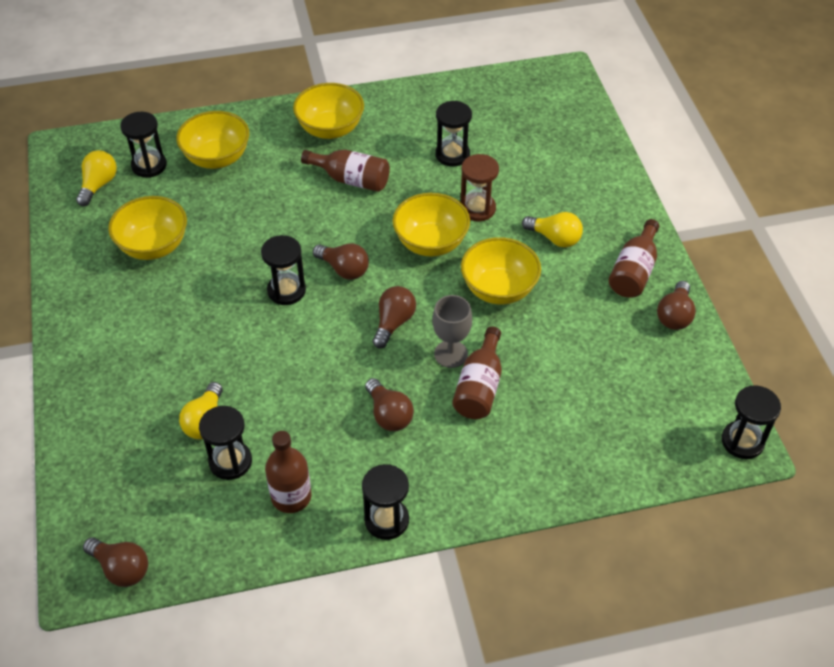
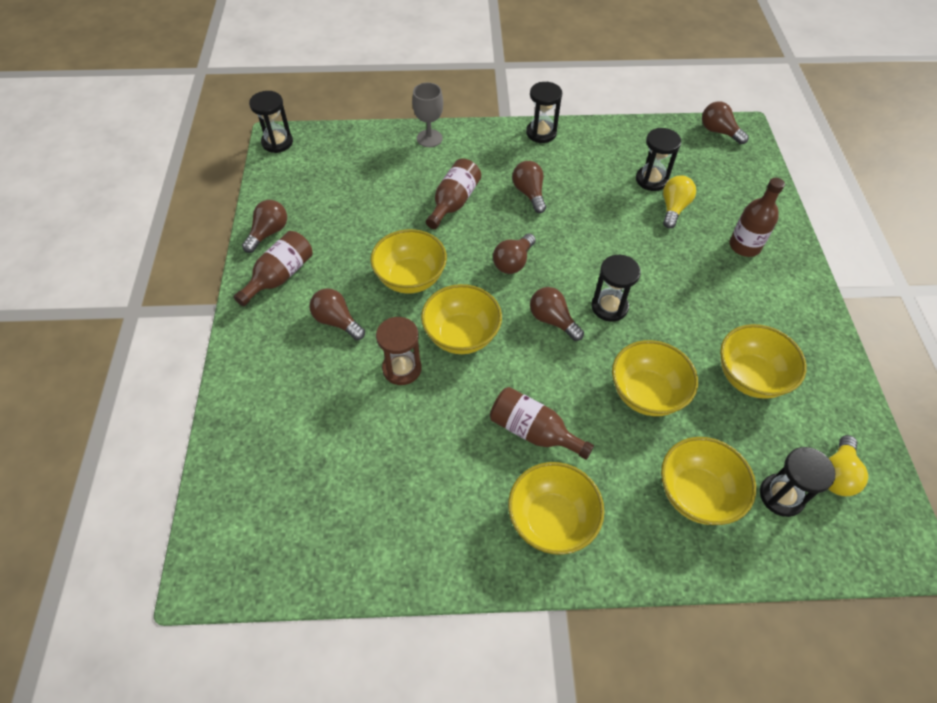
camera: 170 degrees left, 5 degrees up
brown bottle [265,431,311,513] -> brown bottle moved to [729,178,785,257]
grey goblet [432,295,472,368] -> grey goblet moved to [412,83,443,147]
black hourglass [435,101,472,166] -> none
yellow light bulb [522,212,583,248] -> brown light bulb [309,288,365,340]
none -> yellow bowl [612,340,698,416]

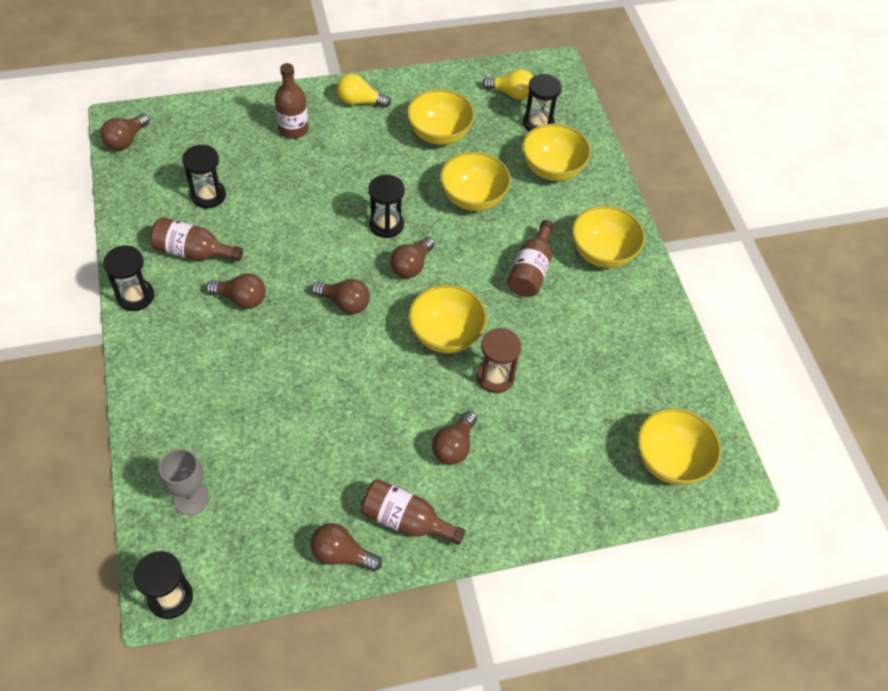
camera: 105 degrees left, 0 degrees up
yellow bowl [370,229,447,294] -> yellow bowl moved to [638,408,721,485]
grey goblet [412,83,443,147] -> grey goblet moved to [159,449,209,515]
brown bottle [426,159,481,229] -> brown bottle moved to [150,217,243,262]
brown light bulb [512,161,546,213] -> brown light bulb turned 135 degrees counterclockwise [206,273,266,309]
yellow light bulb [663,175,696,229] -> yellow light bulb moved to [337,74,391,108]

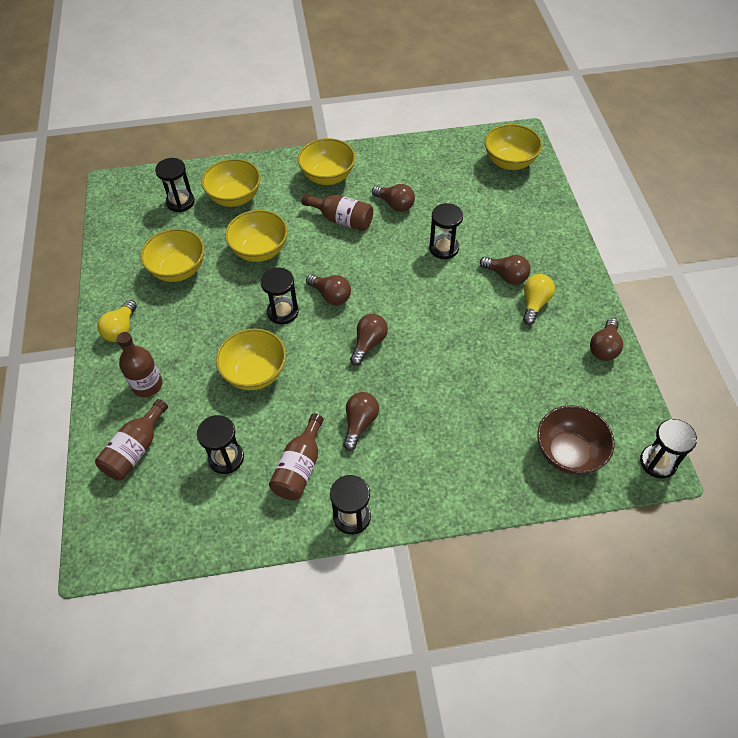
camera: 80 degrees left, 0 degrees up
brown light bulb [100,114,149,151] -> brown light bulb moved to [372,184,415,212]
grey goblet [159,449,209,515] -> brown bowl [537,405,615,475]
brown bottle [360,479,466,545] -> brown bottle moved to [95,399,168,481]
yellow bowl [409,285,487,353] -> yellow bowl moved to [216,328,286,390]
brown hourglass [477,328,521,393] -> black hourglass [429,203,463,259]
yellow light bulb [482,69,533,100] -> yellow light bulb moved to [523,274,555,325]

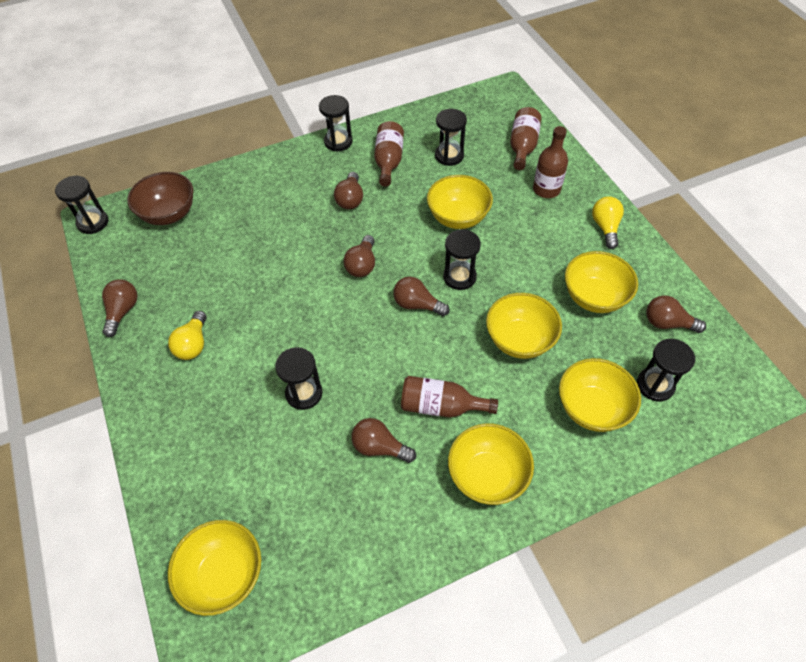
camera: 165 degrees right, 0 degrees up
brown light bulb [480,255,531,285] -> brown light bulb moved to [646,295,706,333]

